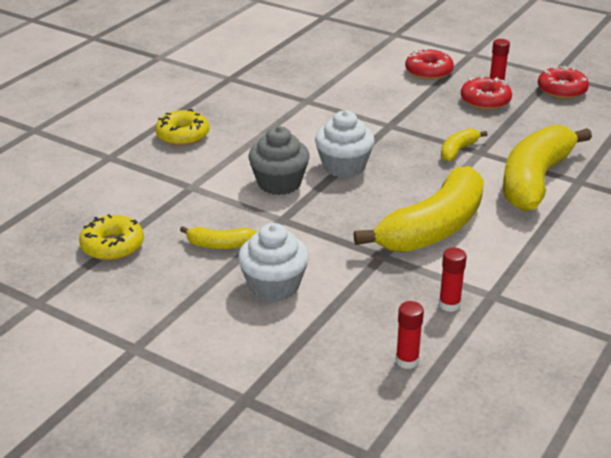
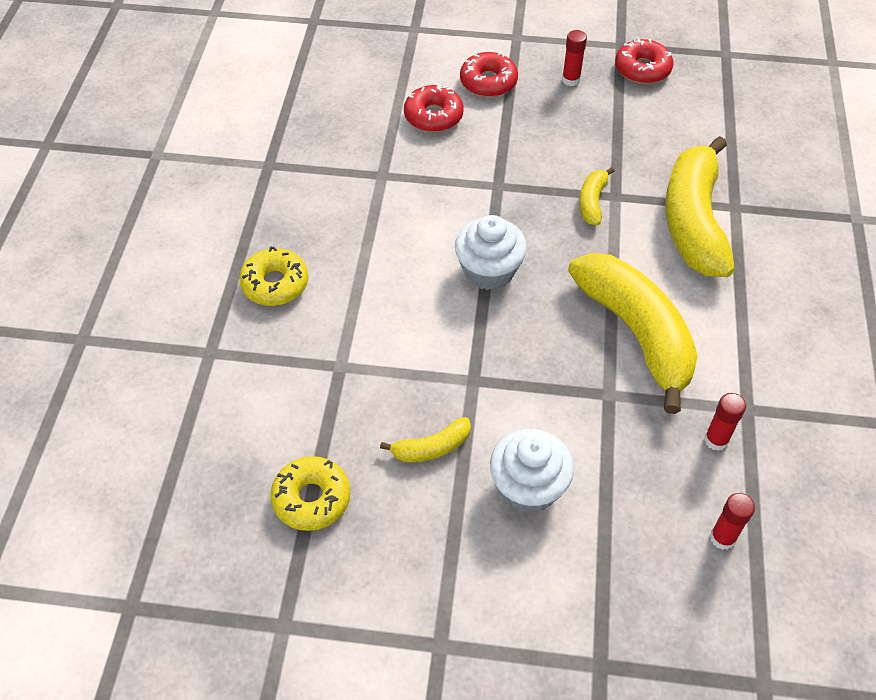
camera: 25 degrees left, 20 degrees up
grey cupcake [249,126,310,195] -> none
yellow banana [354,166,484,252] -> yellow banana turned 45 degrees counterclockwise [568,253,698,414]
red donut [461,76,512,110] -> red donut moved to [404,84,464,132]

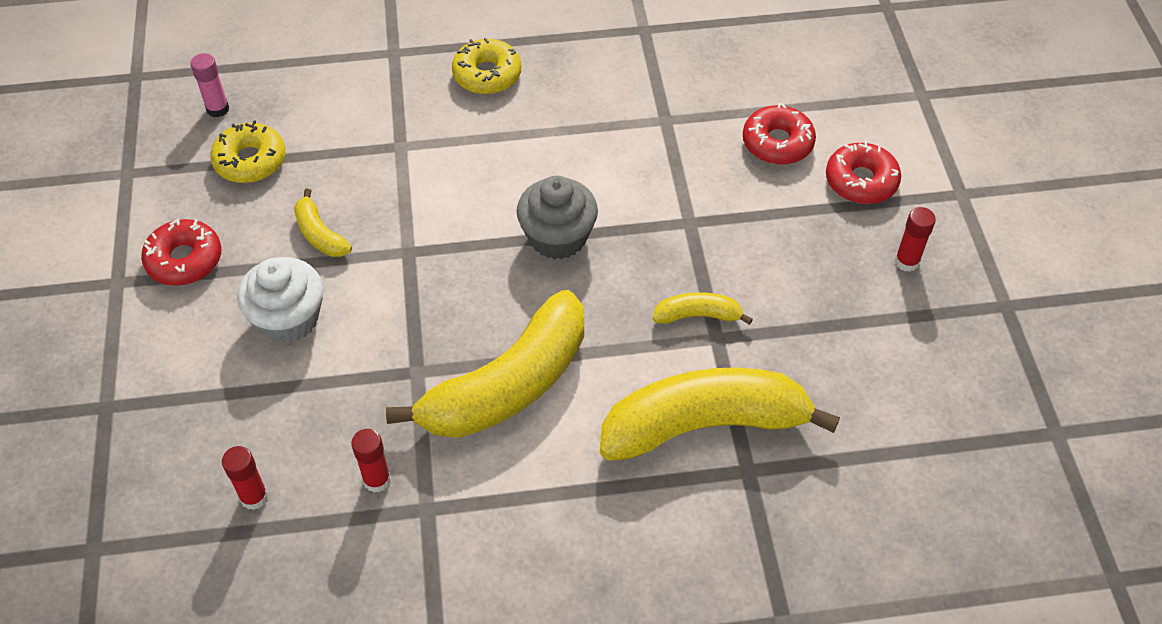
camera: 75 degrees right, 0 degrees up
white cupcake [455,215,527,290] -> grey cupcake [517,176,598,260]
red donut [615,38,673,84] -> red donut moved to [141,219,222,286]
none -> pink glue stick [190,53,229,117]

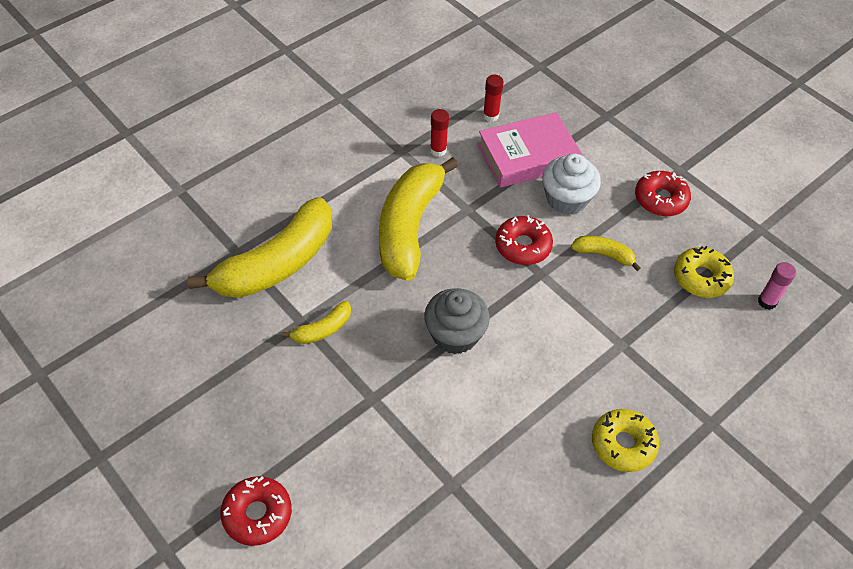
camera: 145 degrees right, 0 degrees up
red donut [743,103,816,165] -> red donut moved to [495,215,553,265]
red glue stick [895,207,936,272] -> none
none -> pink book [478,112,582,188]

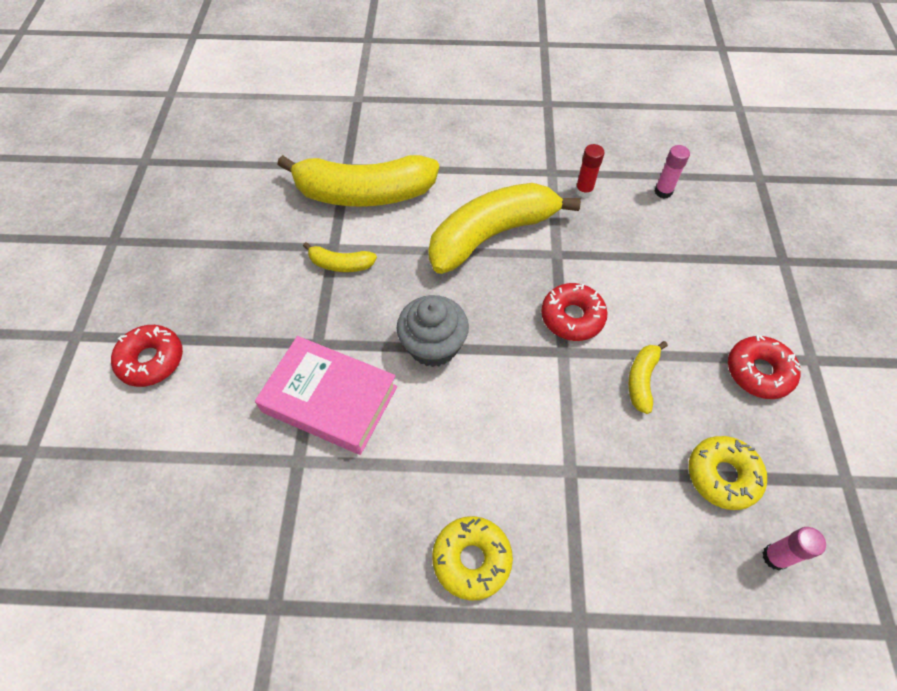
camera: 45 degrees right, 5 degrees up
pink book [478,112,582,188] -> pink book moved to [255,336,397,455]
red glue stick [483,75,504,122] -> pink glue stick [654,145,690,199]
white cupcake [542,154,601,215] -> none
yellow banana [571,236,641,271] -> yellow banana turned 135 degrees counterclockwise [628,341,668,414]

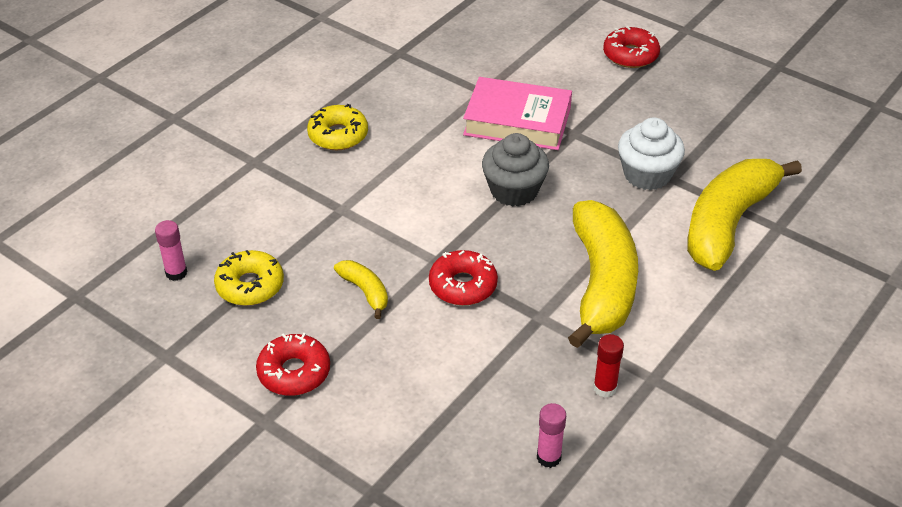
camera: 125 degrees right, 15 degrees down
pink book [255,336,397,455] -> pink book turned 45 degrees clockwise [463,77,572,150]
yellow banana [303,242,377,272] -> white cupcake [618,118,685,190]

